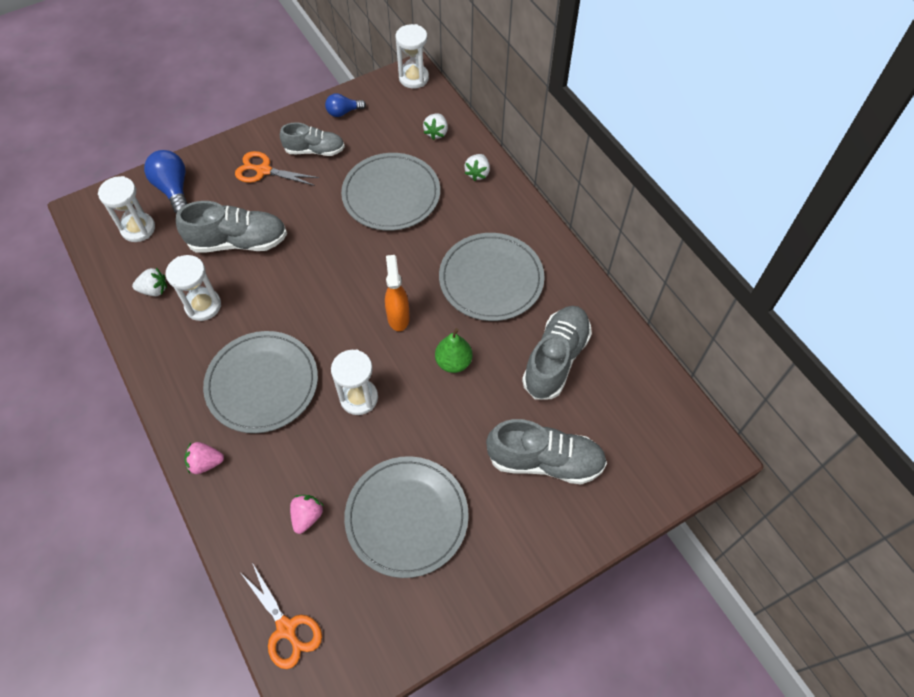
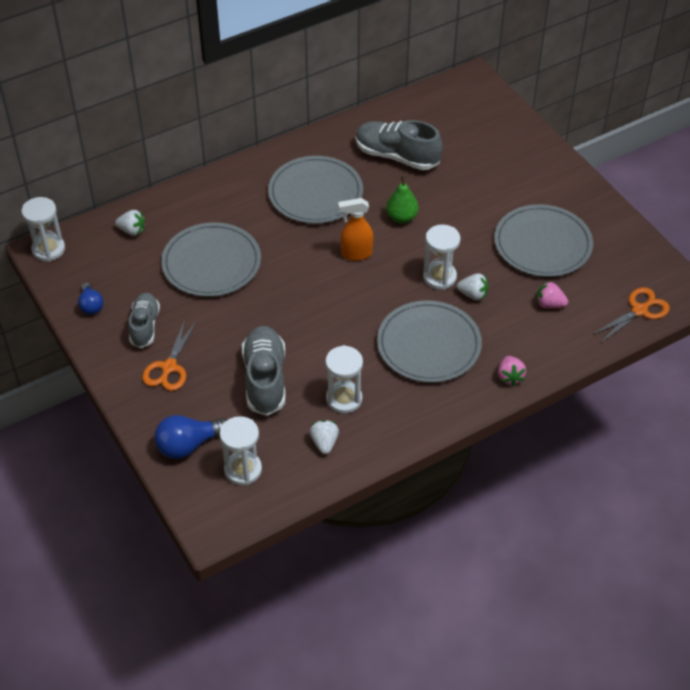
camera: 90 degrees left, 10 degrees down
white strawberry [464,154,490,181] -> white strawberry moved to [457,273,488,300]
grey shoe [486,419,607,485] -> none

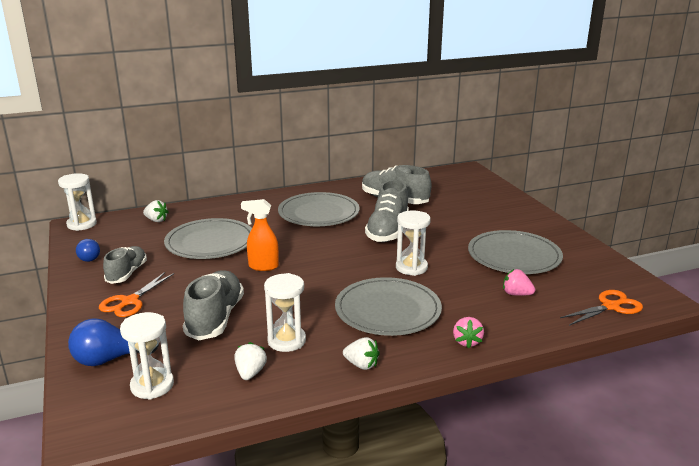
camera: 10 degrees right, 25 degrees down
orange spray bottle [338,198,373,261] -> orange spray bottle moved to [241,199,279,271]
green pear [386,176,419,223] -> grey shoe [365,180,409,242]
white strawberry [457,273,488,300] -> white strawberry moved to [343,337,380,370]

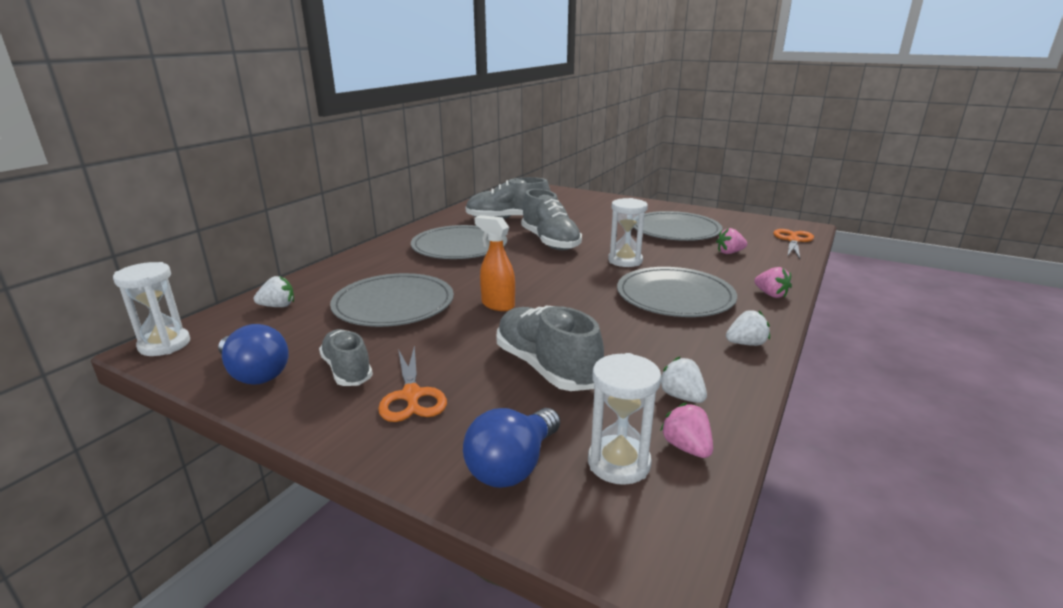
camera: 40 degrees left, 0 degrees up
blue light bulb [76,239,100,262] -> blue light bulb [218,324,289,385], size x1.60
orange spray bottle [241,199,279,271] -> orange spray bottle turned 75 degrees clockwise [475,215,515,311]
white hourglass [264,273,306,352] -> none
none -> pink strawberry [660,403,713,458]

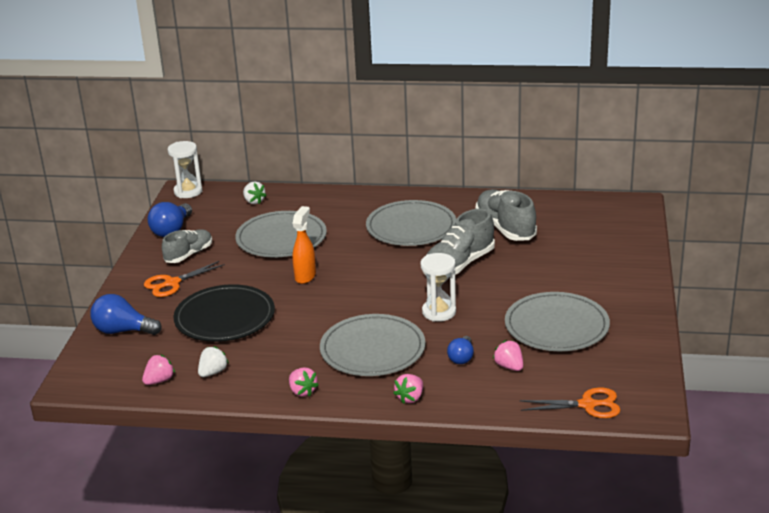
camera: 70 degrees right, 5 degrees up
grey shoe [496,306,604,391] -> black plate [173,284,275,342]
white hourglass [588,353,661,485] -> none
white strawberry [726,310,770,346] -> pink strawberry [289,367,319,397]
none -> blue light bulb [447,336,474,364]

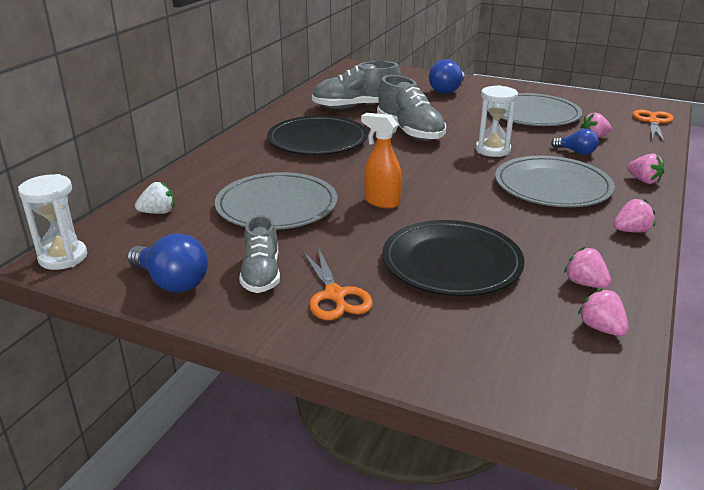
camera: 75 degrees left, 0 degrees up
blue light bulb [90,294,162,335] -> blue light bulb moved to [429,60,465,94]
grey shoe [162,229,212,263] -> grey shoe turned 150 degrees counterclockwise [239,215,280,293]
white strawberry [198,346,229,377] -> pink strawberry [564,247,611,288]
grey plate [366,200,456,246] -> black plate [267,116,368,155]

